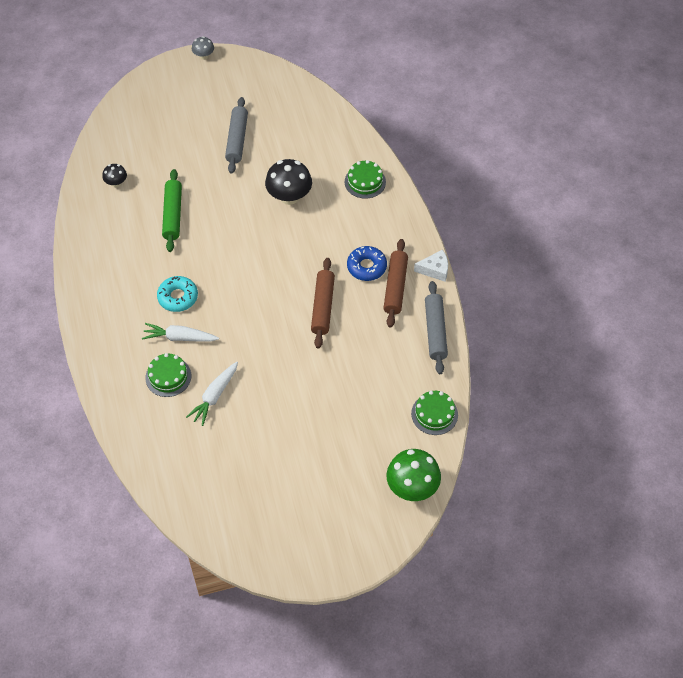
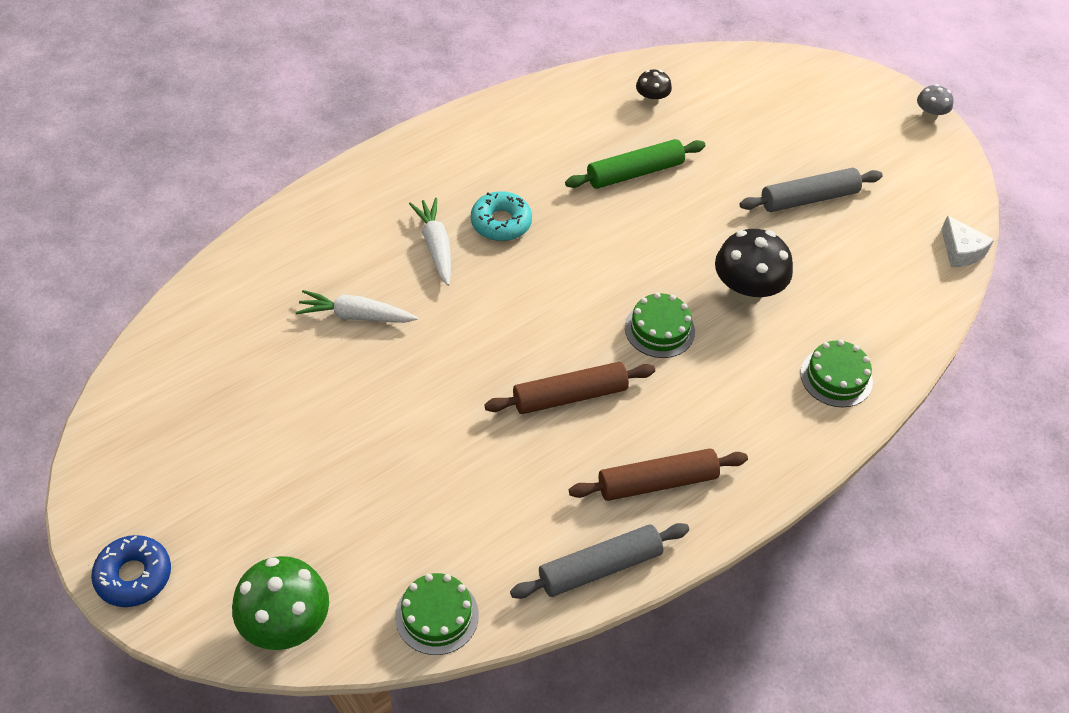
camera: 65 degrees right, 5 degrees down
green cake [145,353,191,397] -> green cake moved to [625,292,695,358]
blue donut [347,246,387,281] -> blue donut moved to [91,535,171,607]
white cheese [414,249,448,282] -> white cheese moved to [941,216,994,267]

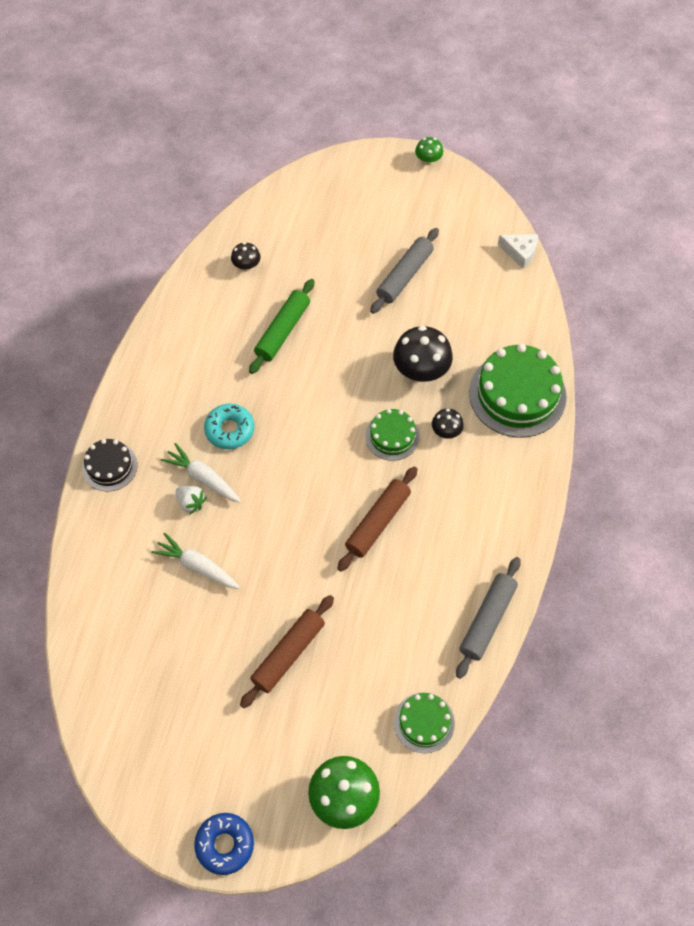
camera: 35 degrees left, 10 degrees up
white carrot [296,290,418,323] -> white carrot turned 60 degrees clockwise [151,533,240,589]
brown rolling pin [569,448,748,501] -> brown rolling pin moved to [240,595,334,708]
green cake [800,340,873,407] -> green cake [469,344,567,437], size x1.83
grey mushroom [917,84,954,121] -> green mushroom [415,137,443,165]
none -> black cake [82,439,138,492]
none -> white strawberry [176,486,207,514]
none -> black mushroom [432,409,464,439]

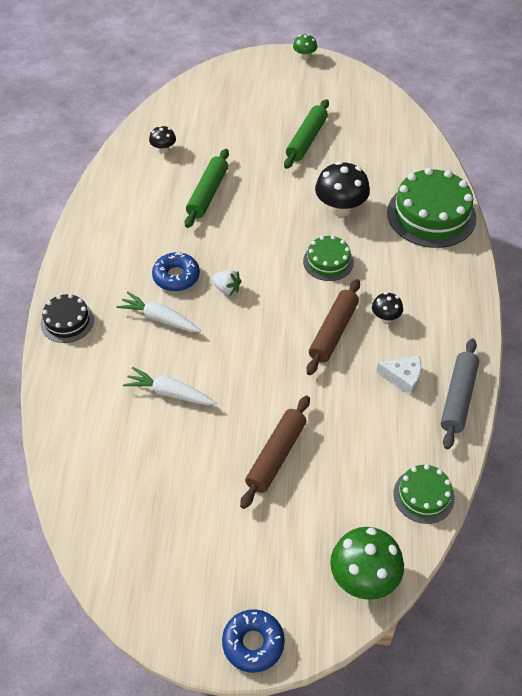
camera: 10 degrees left, 10 degrees down
white strawberry [176,486,207,514] -> white strawberry moved to [212,269,241,295]
turquoise donut [204,404,254,449] -> blue donut [152,252,200,291]
grey rolling pin [370,228,439,314] -> green rolling pin [284,99,329,169]
black mushroom [432,409,464,439] -> black mushroom moved to [372,292,403,323]
white cheese [498,234,538,269] -> white cheese moved to [376,356,421,396]

